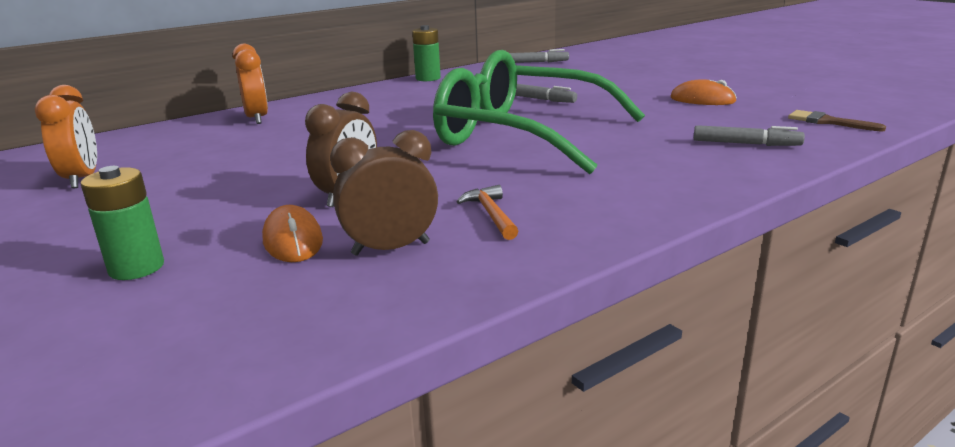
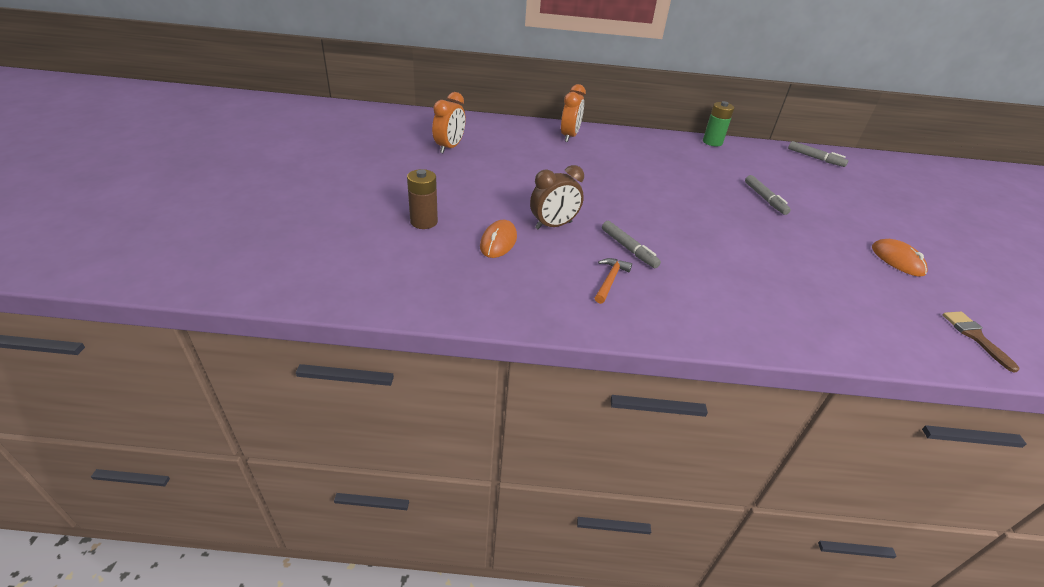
camera: 35 degrees right, 15 degrees up
green battery [81,166,164,280] -> brown battery [407,169,438,229]
brown clock [330,130,438,256] -> none
green glasses [433,50,645,174] -> none
grey marker [694,125,805,146] -> grey marker moved to [602,221,661,268]

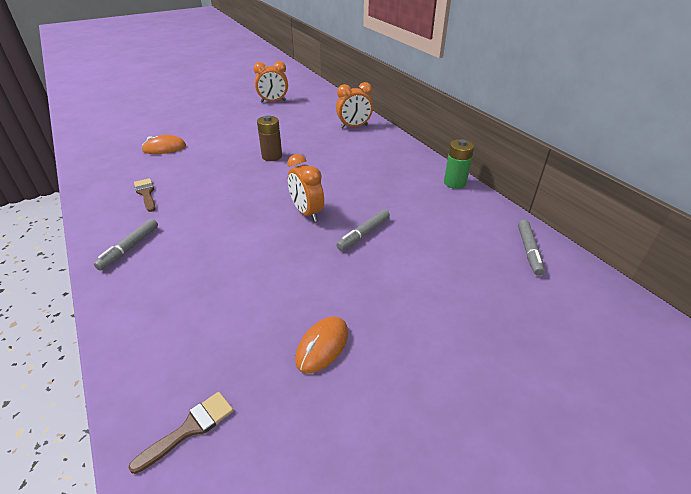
camera: 60 degrees right, 0 degrees up
brown battery [407,169,438,229] -> brown battery moved to [257,115,282,161]
brown clock [530,165,584,229] -> none
orange hammer [595,258,632,304] -> brown brush [134,178,156,212]
grey marker [602,221,661,268] -> grey marker moved to [94,219,158,271]
none -> orange clock [287,154,324,222]

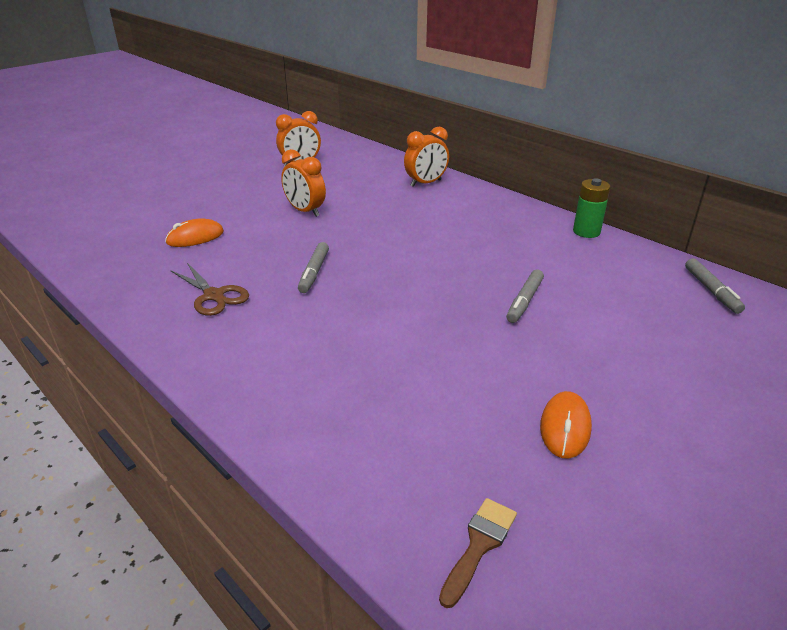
camera: 15 degrees left, 5 degrees down
grey marker [94,219,158,271] -> grey marker moved to [298,242,329,293]
brown brush [134,178,156,212] -> brown scissors [170,263,249,316]
brown battery [257,115,282,161] -> none
orange clock [287,154,324,222] -> orange clock moved to [281,149,326,217]

